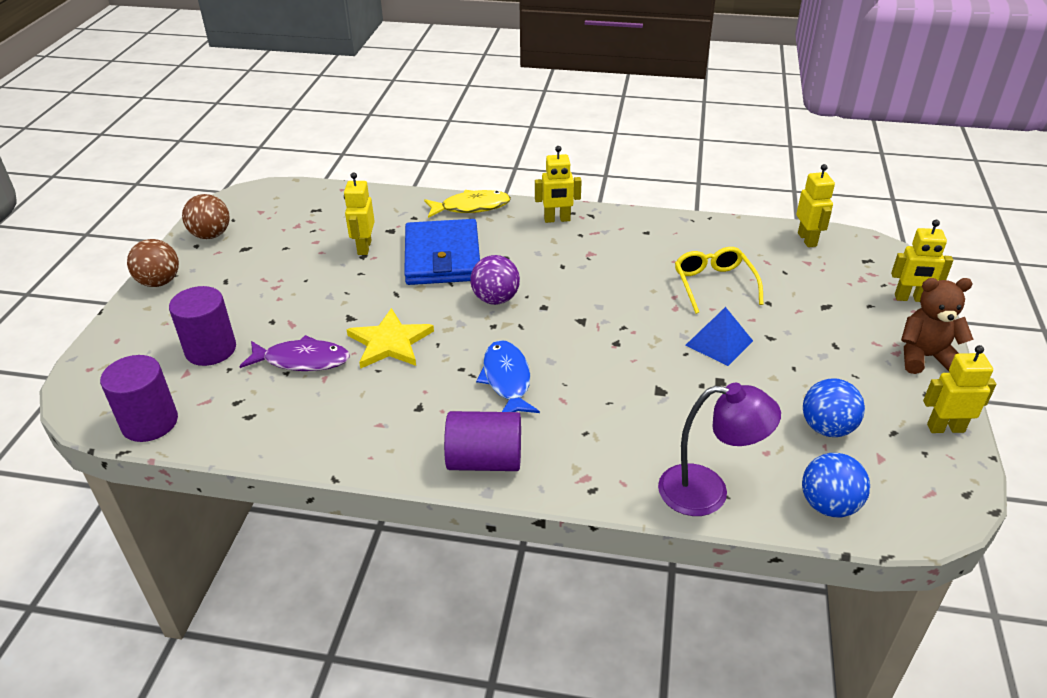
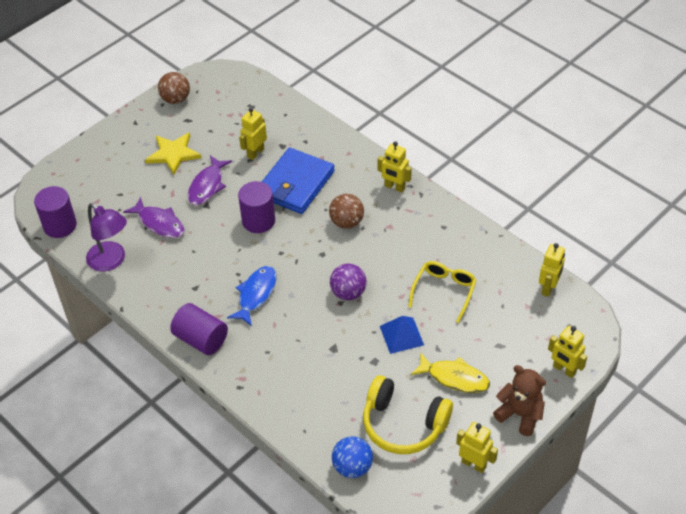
camera: 35 degrees right, 10 degrees up
brown ball [127,239,179,287] -> brown ball moved to [329,194,364,229]
purple cylinder [169,286,236,366] -> purple cylinder moved to [238,181,275,233]
yellow star [346,308,434,369] -> yellow star moved to [145,132,202,175]
yellow fish [424,190,511,218] -> yellow fish moved to [411,352,490,393]
purple ball [470,255,520,305] -> purple ball moved to [330,264,367,300]
purple lamp [658,383,781,516] -> purple lamp moved to [86,203,127,272]
blue ball [803,378,865,437] -> yellow headphones [363,375,453,454]
none -> purple fish [188,156,232,205]

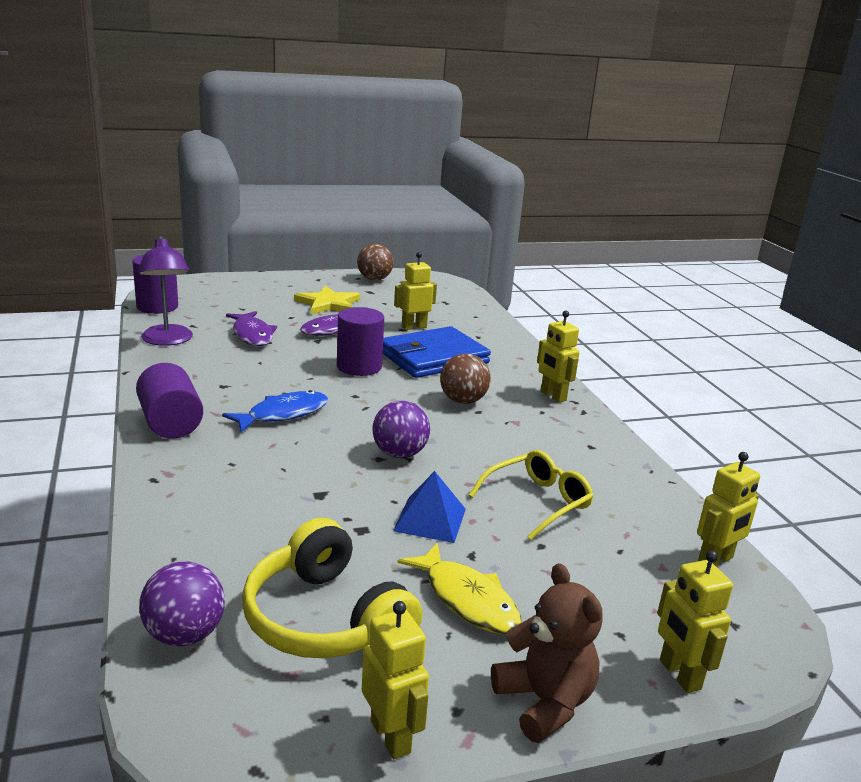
camera: 25 degrees right, 25 degrees down
blue ball [332,436,373,478] -> purple ball [139,562,225,646]

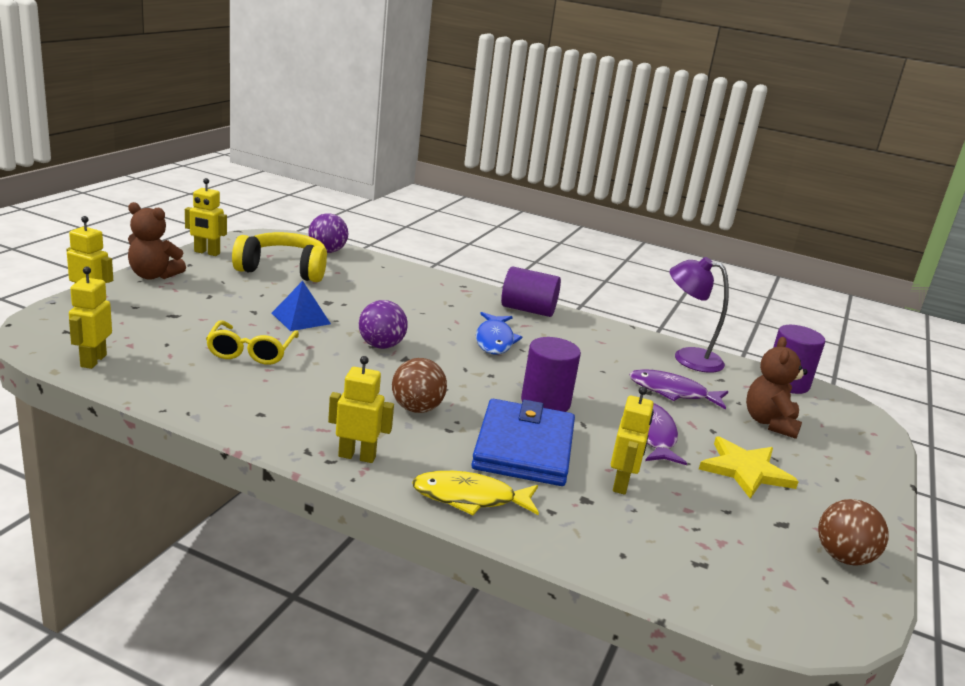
camera: 130 degrees right, 0 degrees up
yellow fish [397,543,521,634] -> yellow fish moved to [412,471,539,515]
none -> brown teddy bear [746,337,808,439]

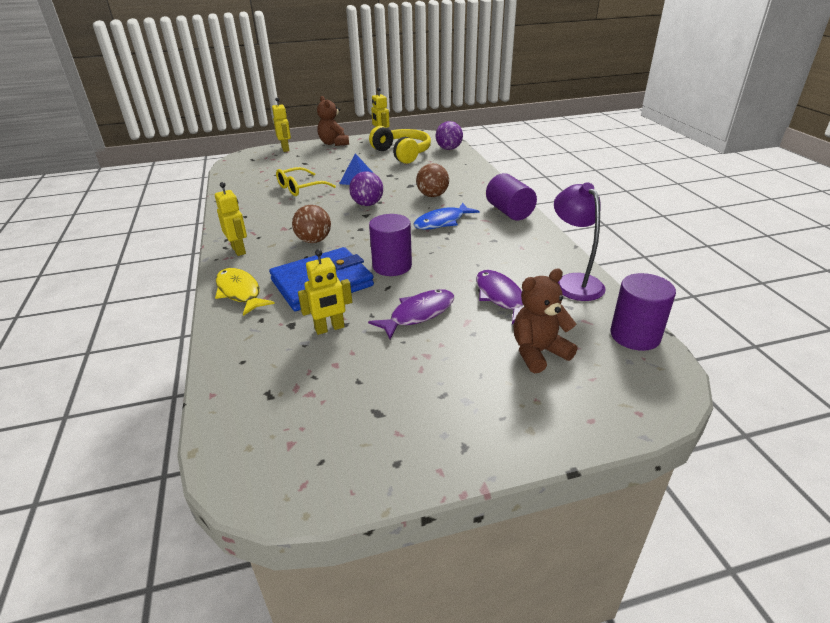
camera: 55 degrees right, 10 degrees up
yellow robot [69,266,112,369] -> none
yellow star [699,437,799,499] -> none
brown ball [818,499,889,566] -> brown ball moved to [416,163,449,197]

